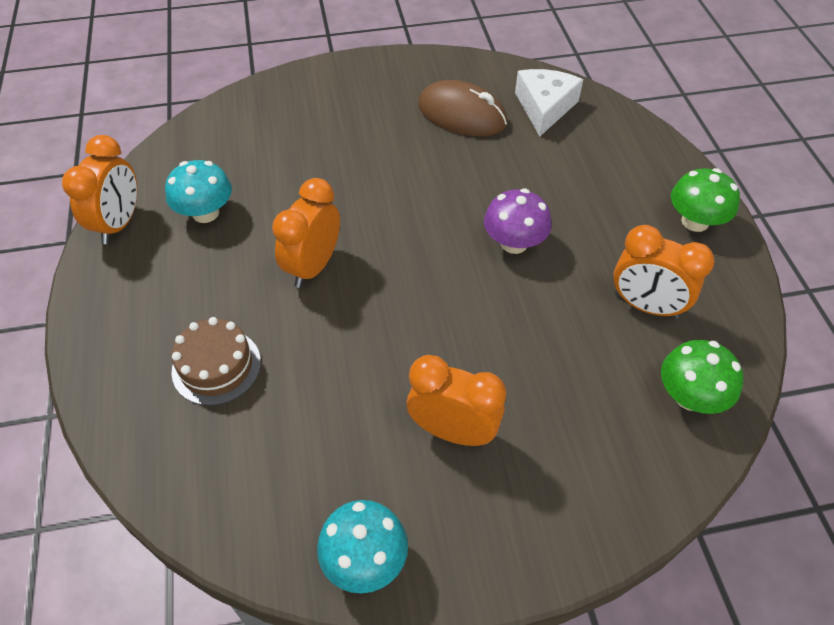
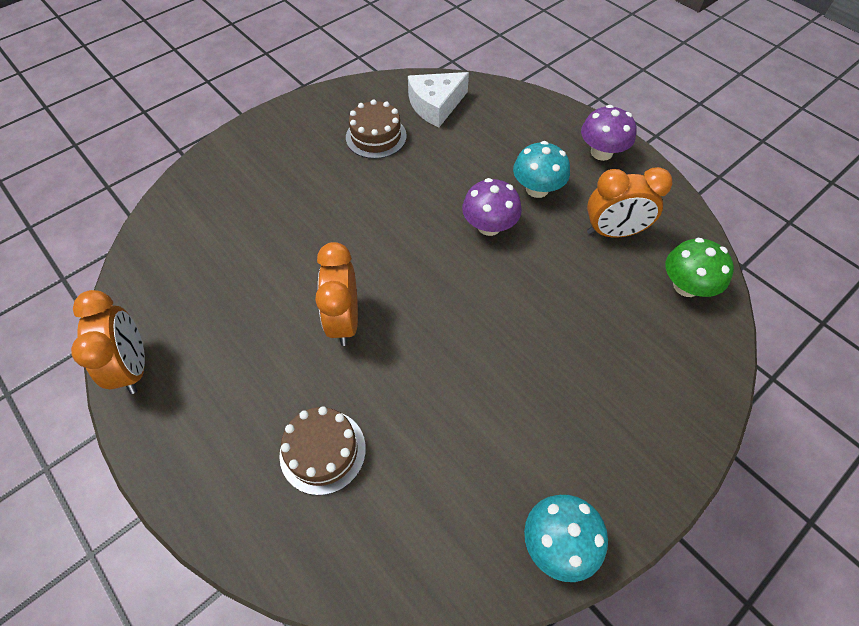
camera: 30 degrees left, 5 degrees up
turquoise mushroom [165,160,232,223] -> turquoise mushroom moved to [513,141,570,198]
orange clock [407,355,506,446] -> none
brown mouse [418,80,507,136] -> brown cake [346,99,407,159]
white cheese [515,69,583,136] -> white cheese turned 105 degrees counterclockwise [408,72,469,127]
green mushroom [671,168,740,232] -> purple mushroom [581,105,636,161]

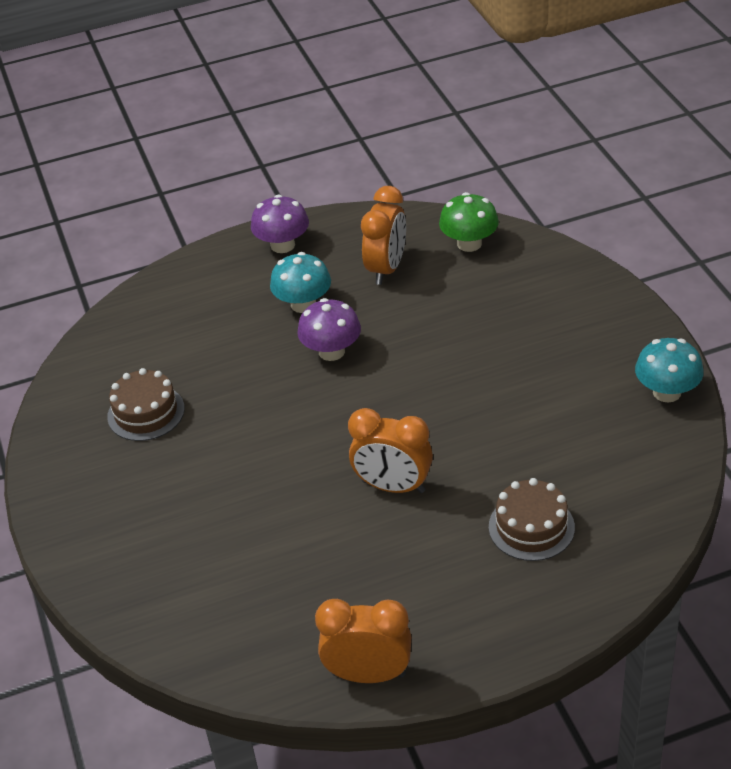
camera: 65 degrees left, 15 degrees down
white cheese [408,72,469,127] -> none

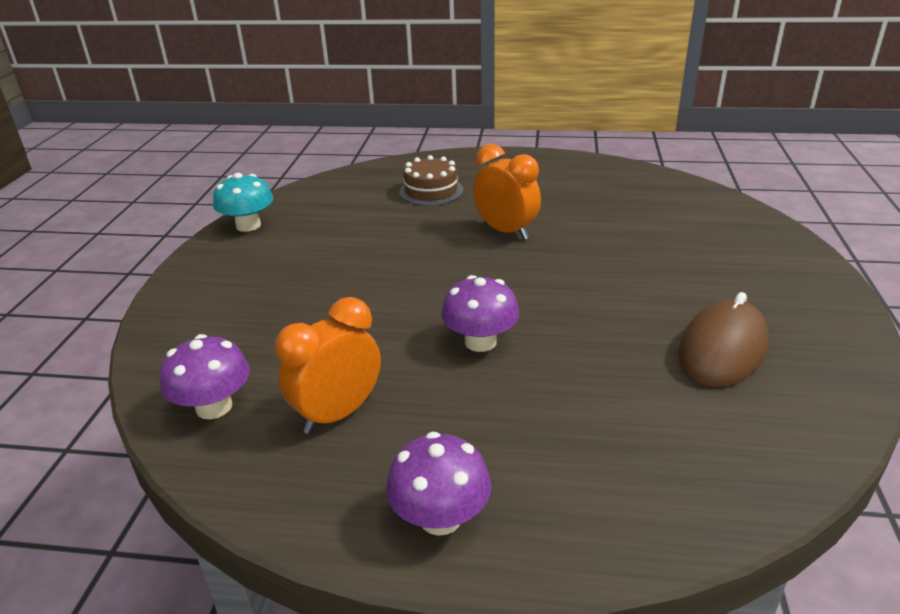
camera: 155 degrees left, 10 degrees down
brown cake [107,368,185,441] -> brown mouse [678,292,769,387]
turquoise mushroom [270,252,331,313] -> none
orange clock [315,599,411,683] -> none
green mushroom [439,192,499,252] -> purple mushroom [160,334,250,419]

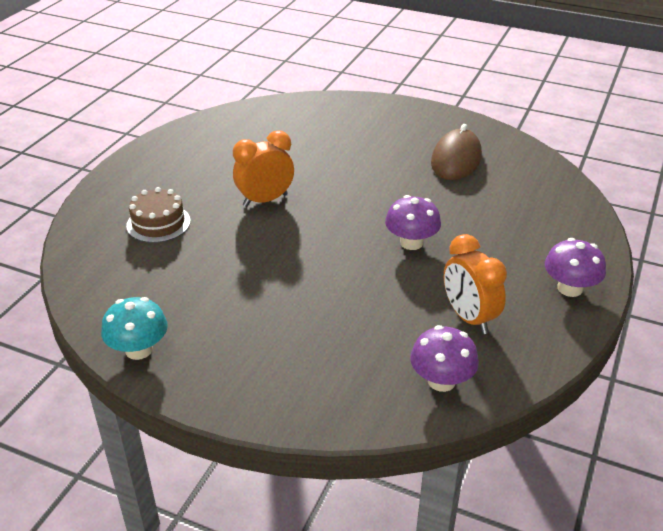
camera: 75 degrees left, 5 degrees up
brown mouse [678,292,769,387] -> brown mouse turned 60 degrees clockwise [431,124,482,180]

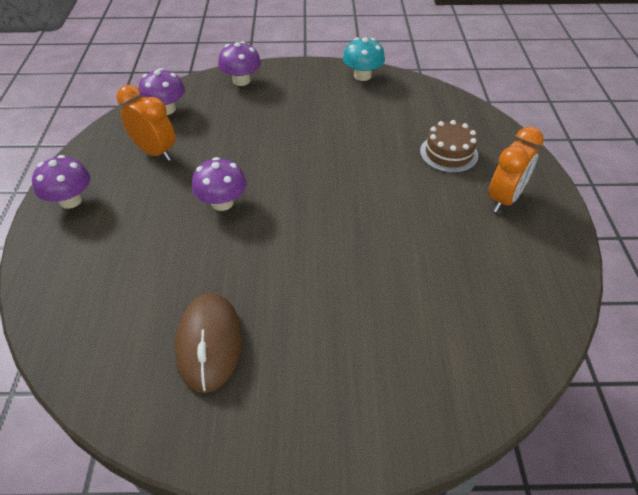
camera: 155 degrees right, 10 degrees up
orange clock [233,131,294,207] -> orange clock moved to [488,126,544,212]
none -> purple mushroom [218,41,261,86]

